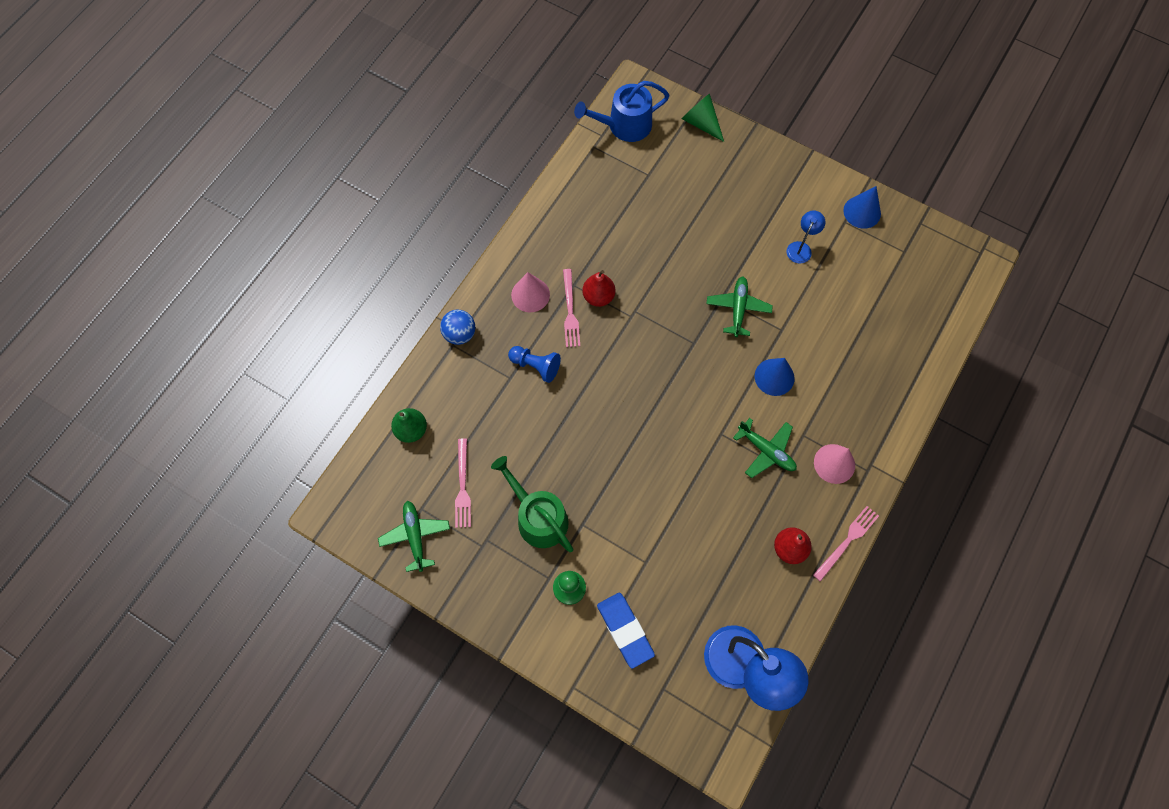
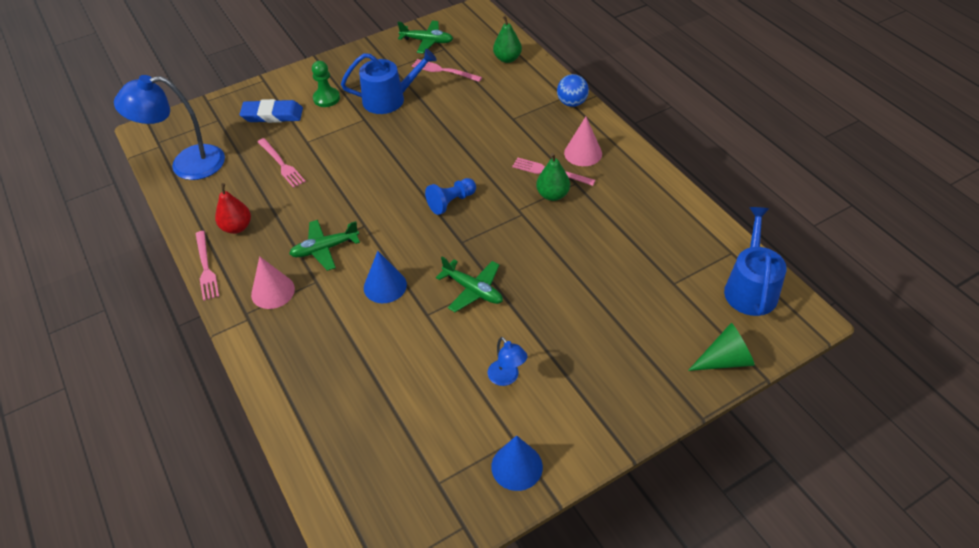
camera: 120 degrees right, 20 degrees down
green watering can [491,456,574,552] -> blue watering can [341,49,437,114]
blue pawn [508,346,561,383] -> blue pawn moved to [425,178,476,215]
red pear [582,270,616,307] -> green pear [536,153,570,201]
none -> pink fork [258,138,306,188]

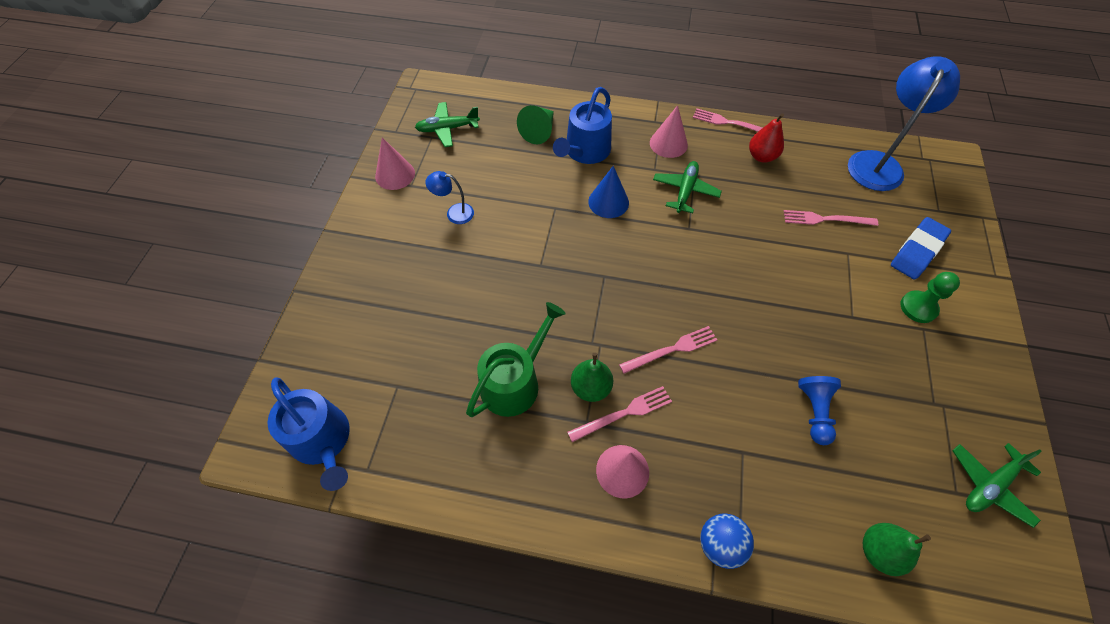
camera: 130 degrees right, 10 degrees up
blue watering can [341,49,437,114] -> blue watering can moved to [553,87,612,164]
pink fork [412,59,482,82] -> pink fork moved to [619,326,717,374]
blue pawn [425,178,476,215] -> blue pawn moved to [798,376,841,445]
green plane [436,257,503,312] -> green plane moved to [415,102,480,147]
blue cone [491,435,543,491] -> pink cone [375,137,415,190]
green cone [688,323,755,371] -> green cone moved to [517,105,554,144]
none -> green watering can [466,302,566,417]

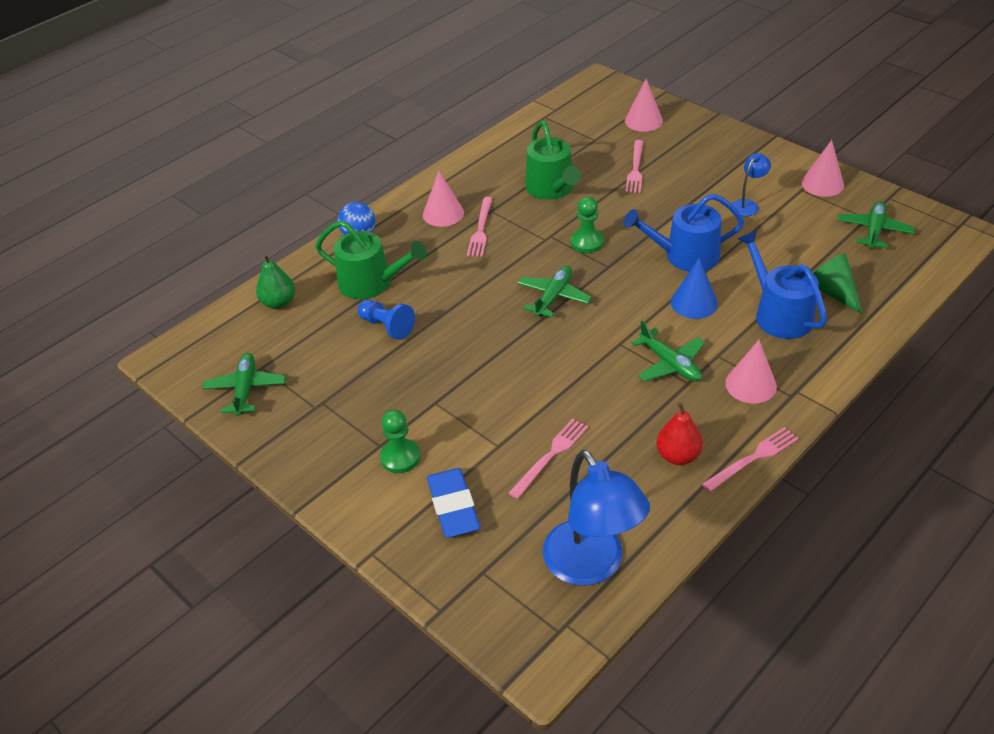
camera: 125 degrees right, 15 degrees down
blue watering can [268,378,350,491] -> blue watering can moved to [623,193,744,272]
green pear [571,353,613,402] -> none
pink fork [619,326,717,374] -> pink fork moved to [625,140,643,193]
none -> green watering can [316,221,427,299]
none -> green plane [518,266,592,317]
none -> green pawn [571,197,604,253]
none -> pink cone [625,79,663,132]

